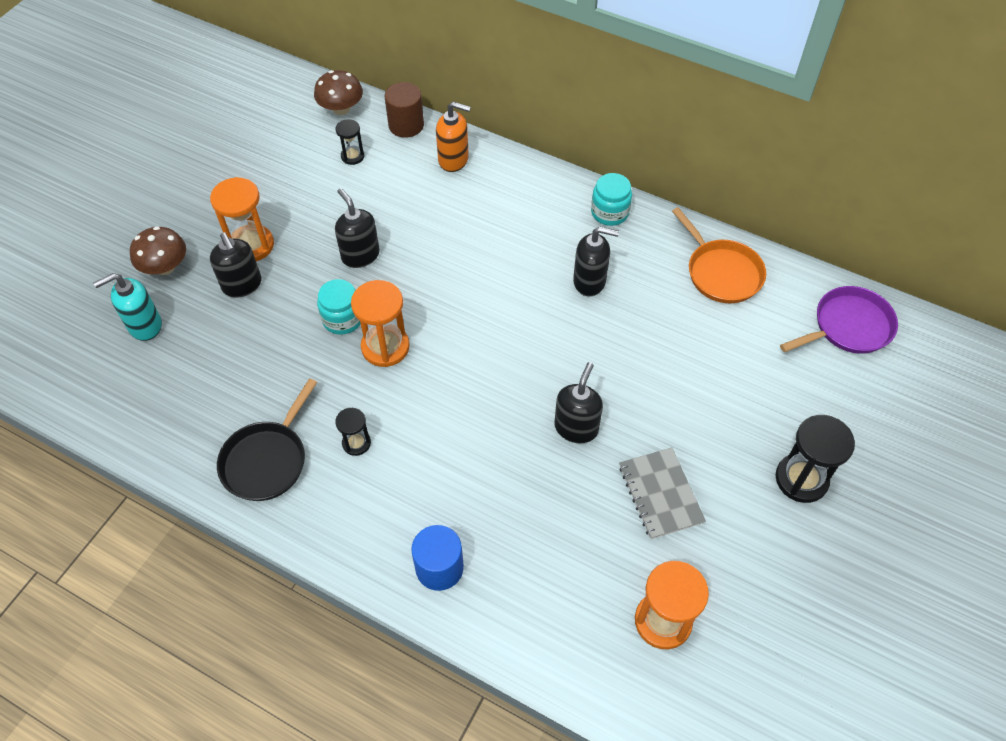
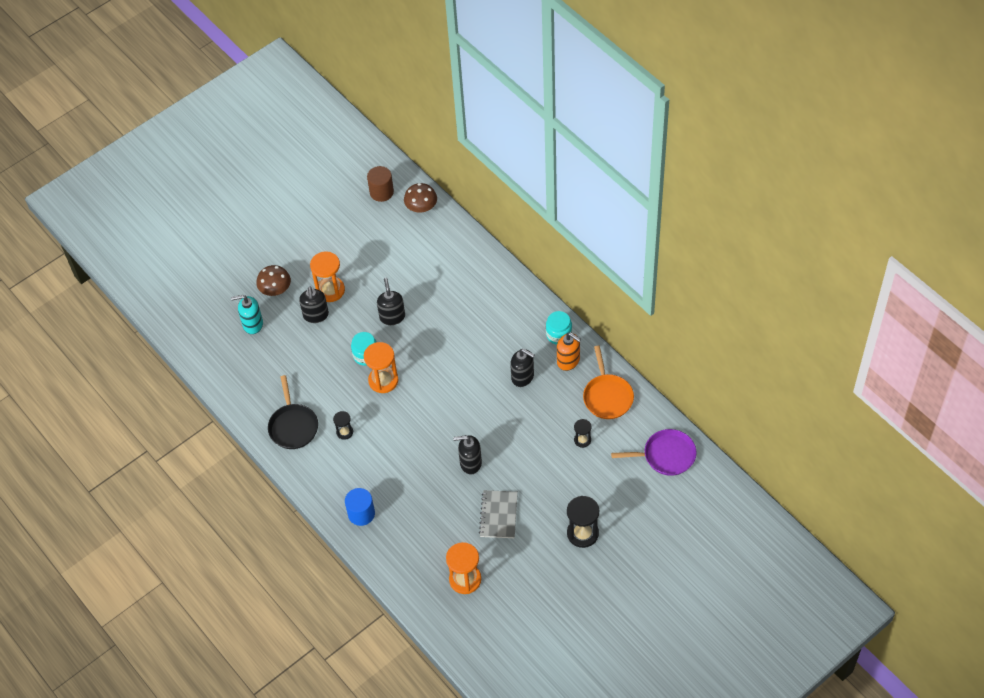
camera: 25 degrees right, 0 degrees up
black pan [217,378,317,501] -> black pan turned 60 degrees counterclockwise [268,375,318,449]
black hourglass [335,119,364,165] -> black hourglass moved to [574,419,591,448]
brown cylinder [385,82,424,138] -> brown cylinder moved to [367,166,394,202]
orange soap dispenser [436,102,471,172] -> orange soap dispenser moved to [557,332,581,371]
black soap dispenser [554,362,603,443] -> black soap dispenser turned 135 degrees counterclockwise [453,435,482,474]

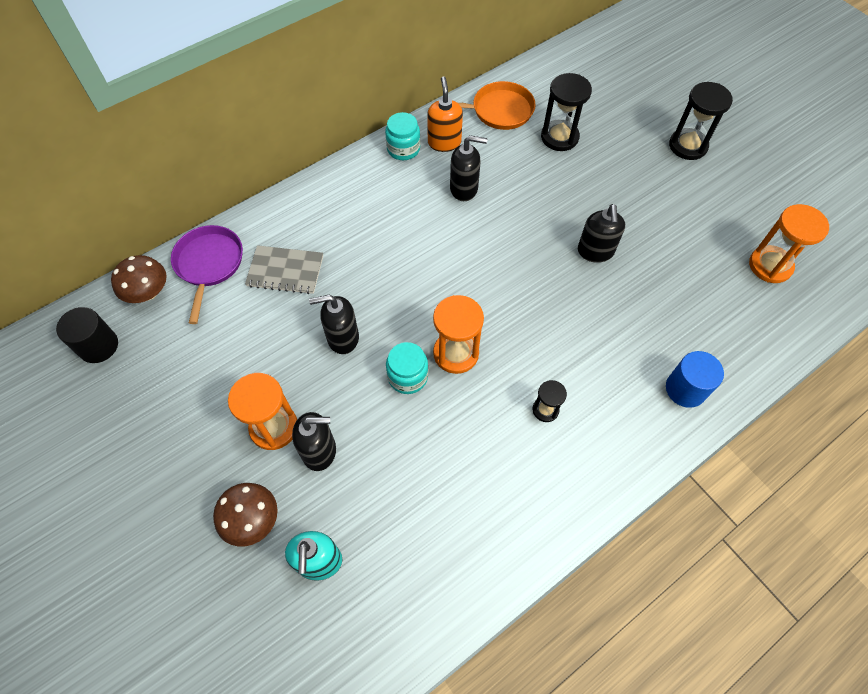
camera: 90 degrees left, 5 degrees up
black pan [268,375,318,449] -> none
brown cylinder [367,166,394,202] -> black cylinder [56,307,118,363]
grey notebook [479,490,518,538] -> grey notebook moved to [245,245,323,294]
black soap dispenser [510,349,535,387] -> black soap dispenser turned 60 degrees clockwise [450,135,487,201]
orange soap dispenser [557,332,581,371] -> orange soap dispenser turned 45 degrees counterclockwise [427,76,463,152]
black hourglass [574,419,591,448] -> black hourglass [541,73,592,151], size x1.79
purple pan [611,429,697,476] -> purple pan moved to [171,225,243,324]

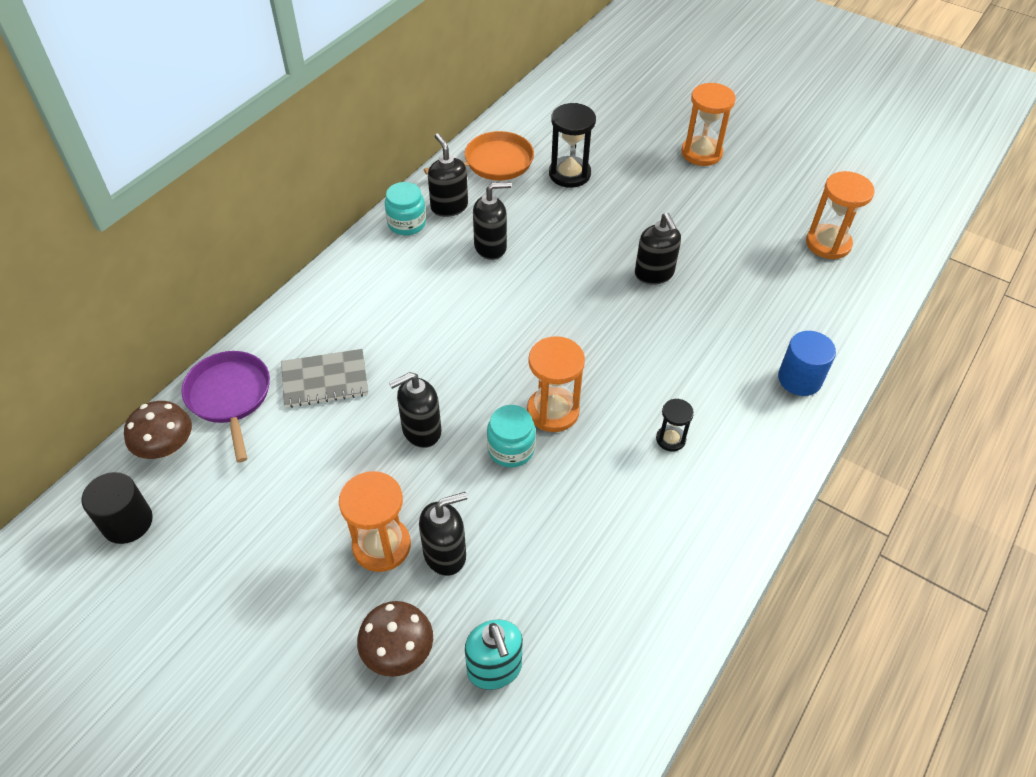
camera: 20 degrees left, 10 degrees down
orange soap dispenser [427,76,463,152] -> black soap dispenser [428,133,468,217]
black hourglass [669,82,733,160] -> orange hourglass [681,83,736,166]

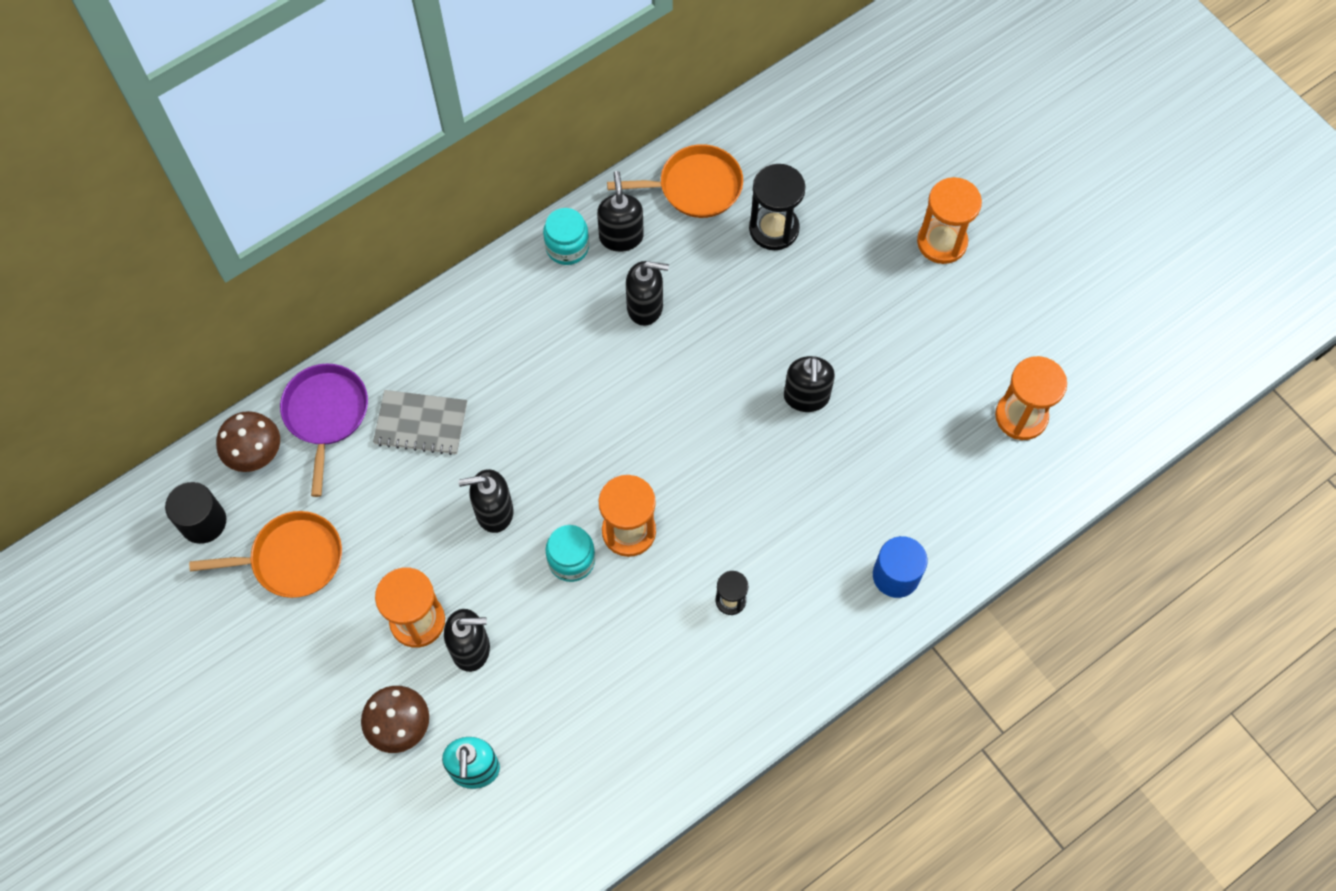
camera: 20 degrees right, 15 degrees up
none -> orange pan [189,511,342,598]

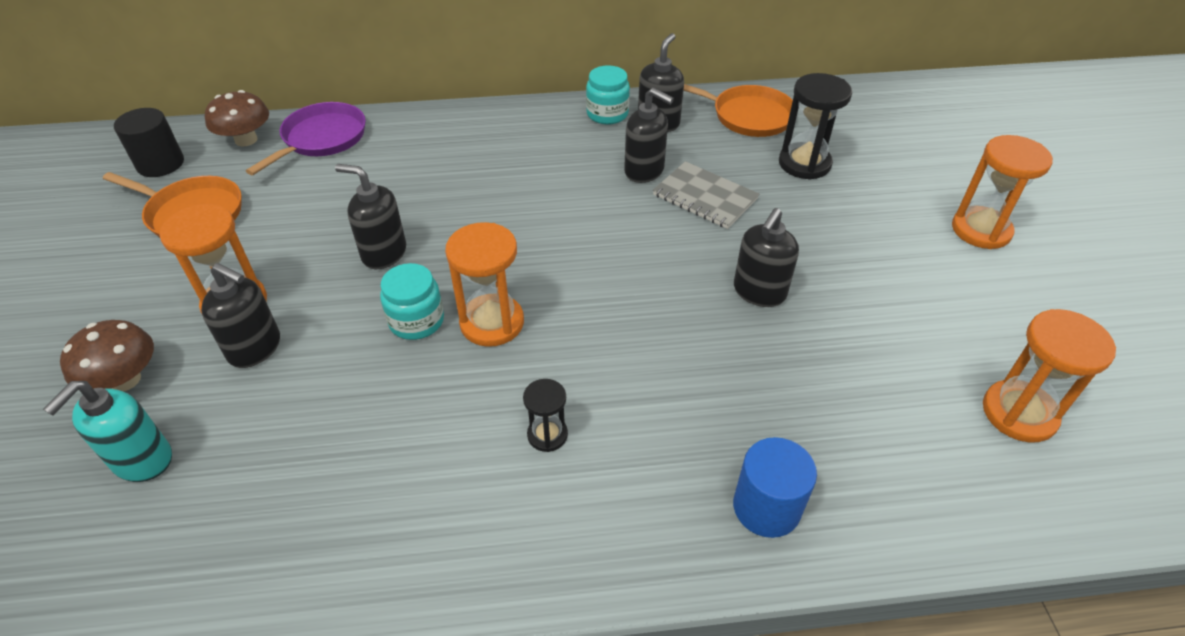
camera: 30 degrees right, 20 degrees down
grey notebook [373,390,467,455] -> grey notebook moved to [653,161,759,229]

